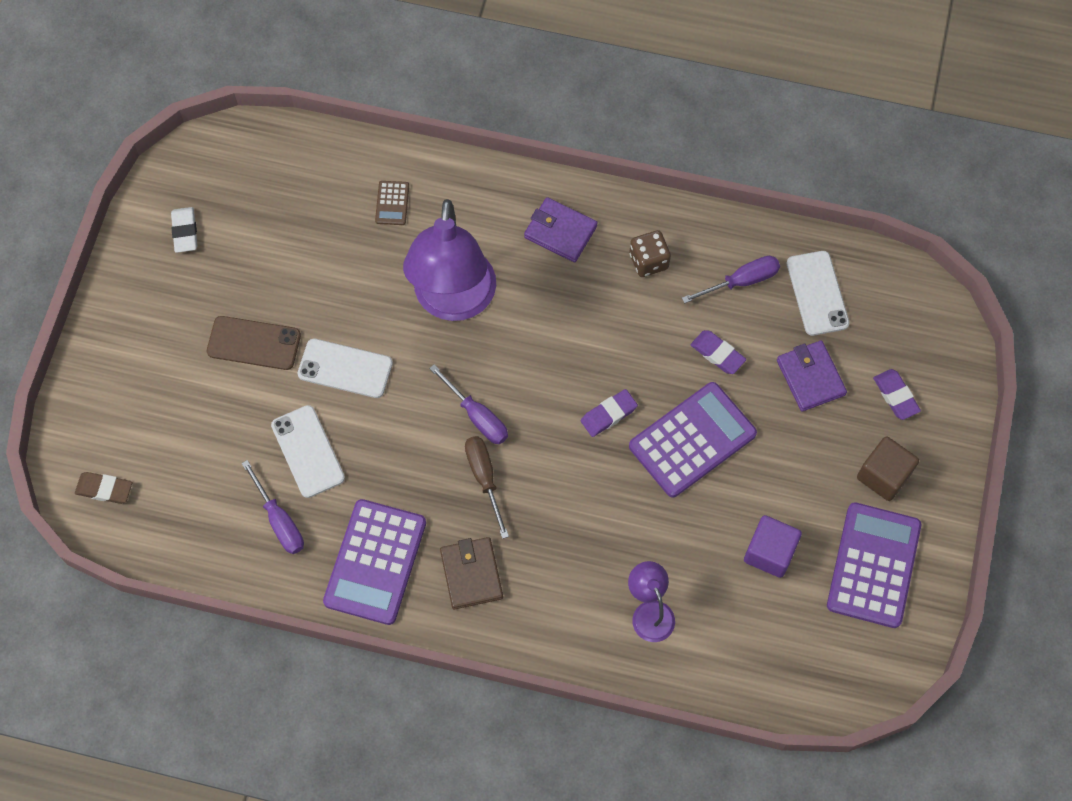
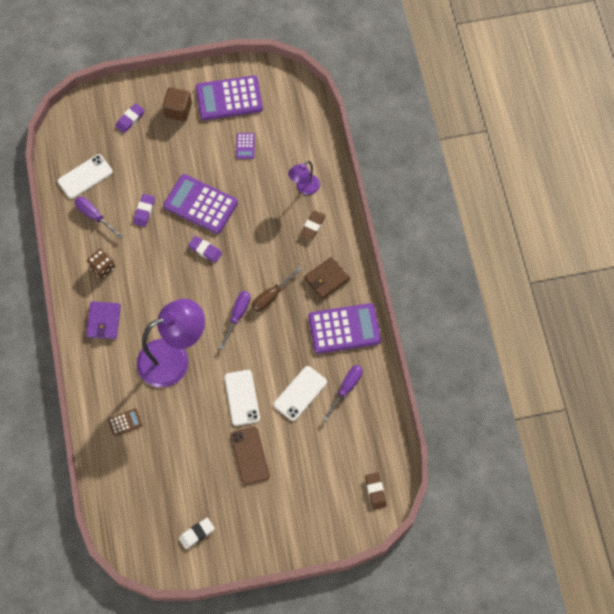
camera: 115 degrees left, 0 degrees up
purple cube [744,515,802,578] -> purple calculator [236,133,255,159]
purple wallet [777,341,847,411] -> none
none -> brown eraser [300,210,326,239]

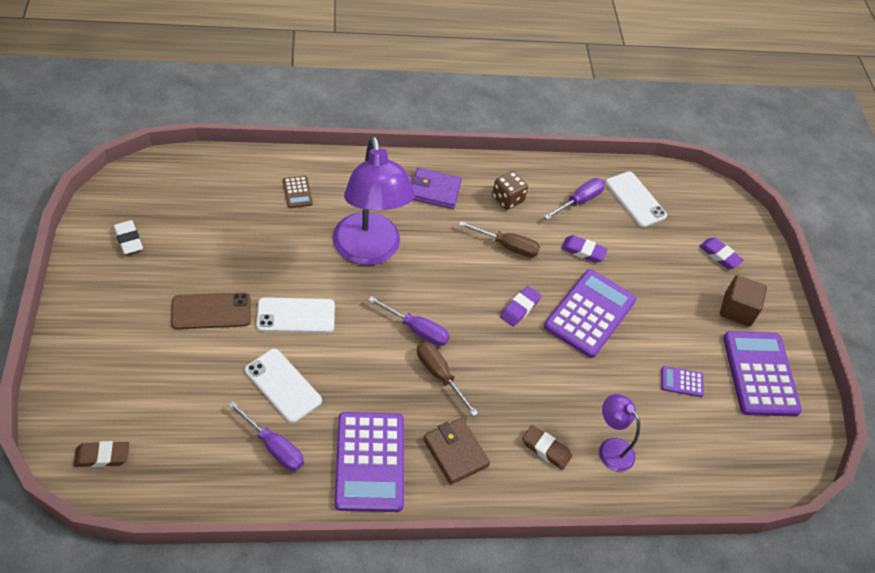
camera: 90 degrees right, 15 degrees down
none -> brown screwdriver [459,221,540,257]

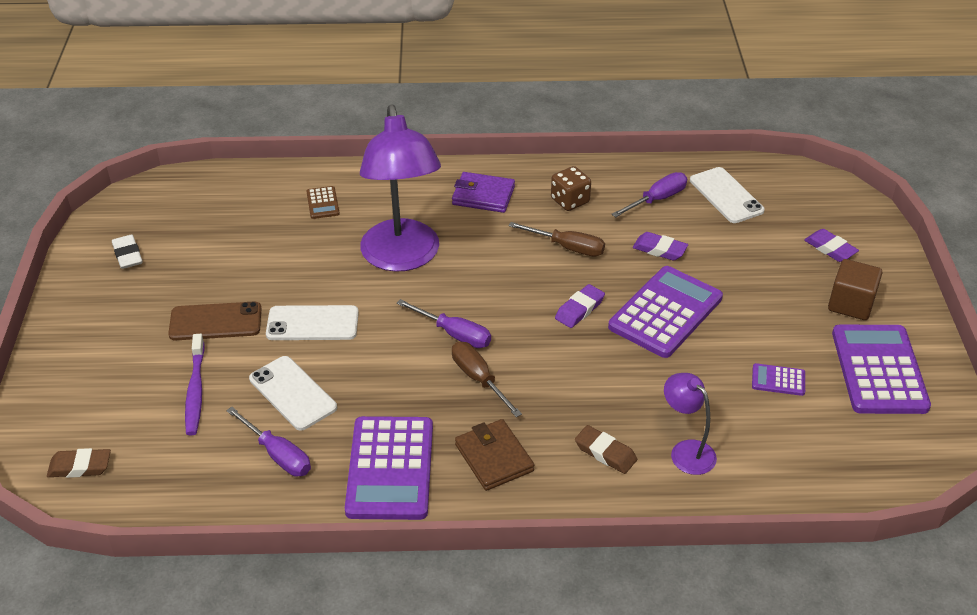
camera: 10 degrees right, 10 degrees down
none -> purple toothbrush [185,334,205,436]

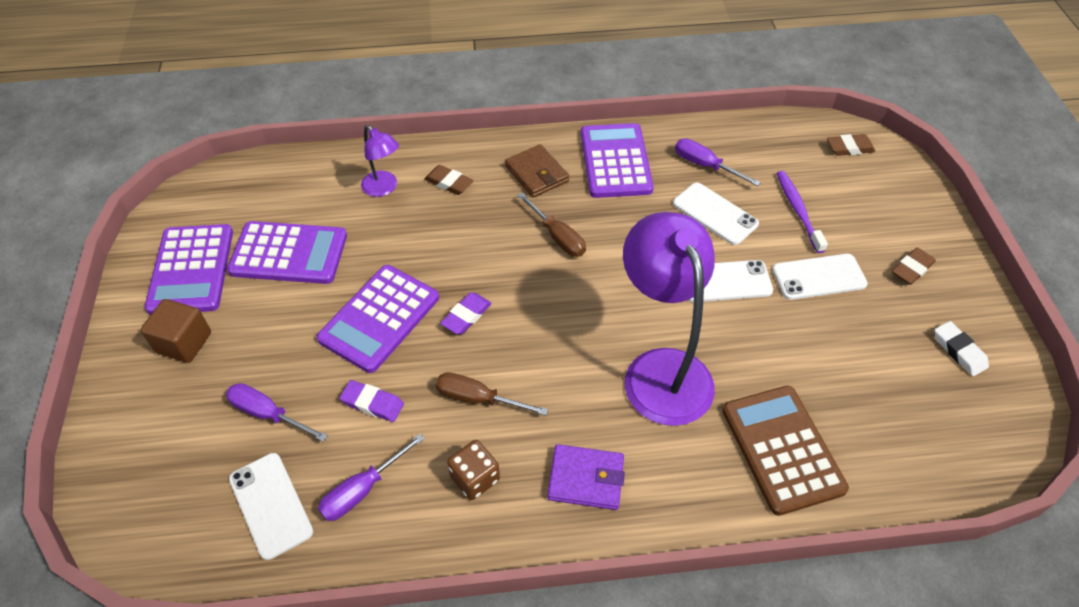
camera: 175 degrees right, 10 degrees up
brown phone [168,302,261,340] -> white phone [772,254,868,300]
brown calculator [306,186,340,219] -> brown calculator [722,386,849,516], size x2.24
purple screwdriver [397,299,491,348] -> purple screwdriver moved to [226,383,328,442]
purple calculator [752,363,805,396] -> purple calculator [227,221,347,284], size x2.24
purple eraser [804,229,859,262] -> none
none -> brown eraser [892,248,936,285]

